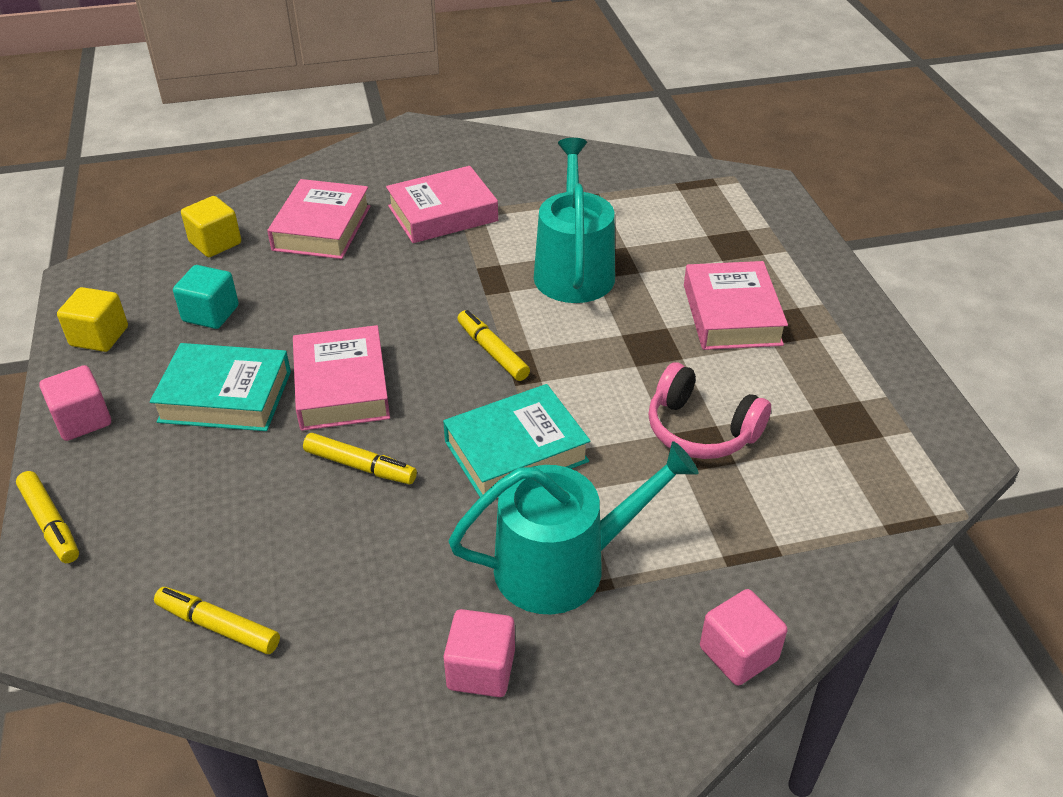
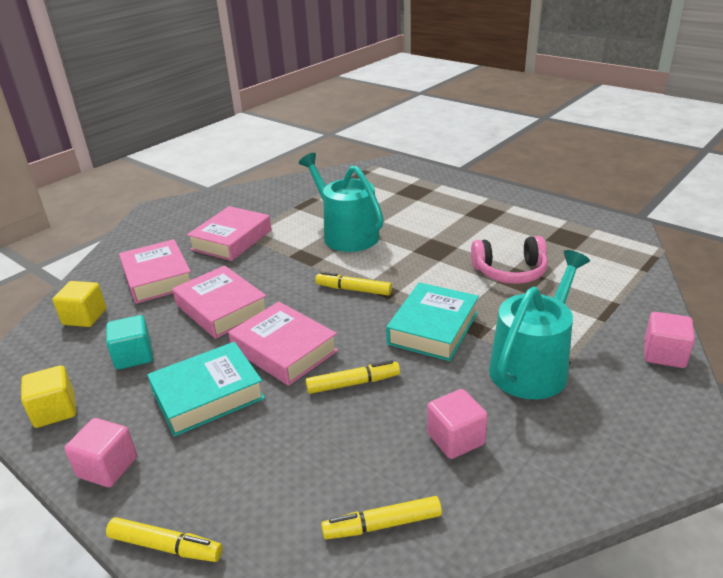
camera: 35 degrees left, 10 degrees down
pink cube [444,609,515,697] -> pink cube moved to [427,389,488,459]
pink book [684,261,788,350] -> pink book moved to [172,266,266,339]

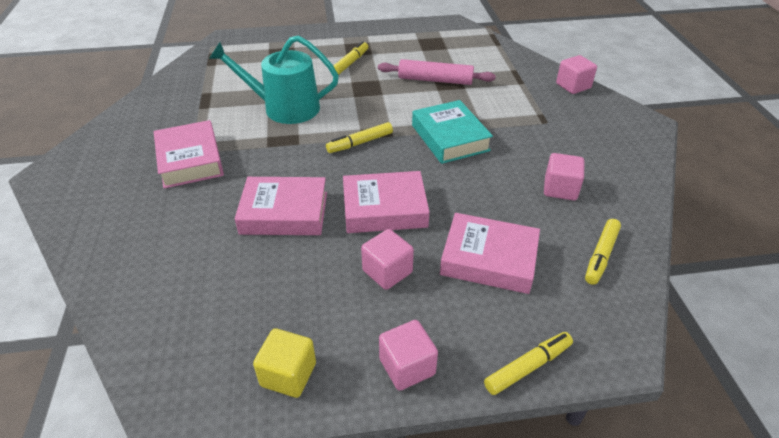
camera: 50 degrees left, 10 degrees up
yellow cube [53,281,106,327] -> none
turquoise cube [106,315,153,370] -> none
pink book [119,239,191,304] -> pink book moved to [440,213,540,294]
turquoise book [147,342,265,437] -> pink cube [361,229,414,290]
yellow marker [306,360,400,394] -> yellow marker moved to [333,41,368,75]
pink headphones [471,236,548,284] -> pink rolling pin [378,59,496,85]
turquoise watering can [489,250,590,399] -> none

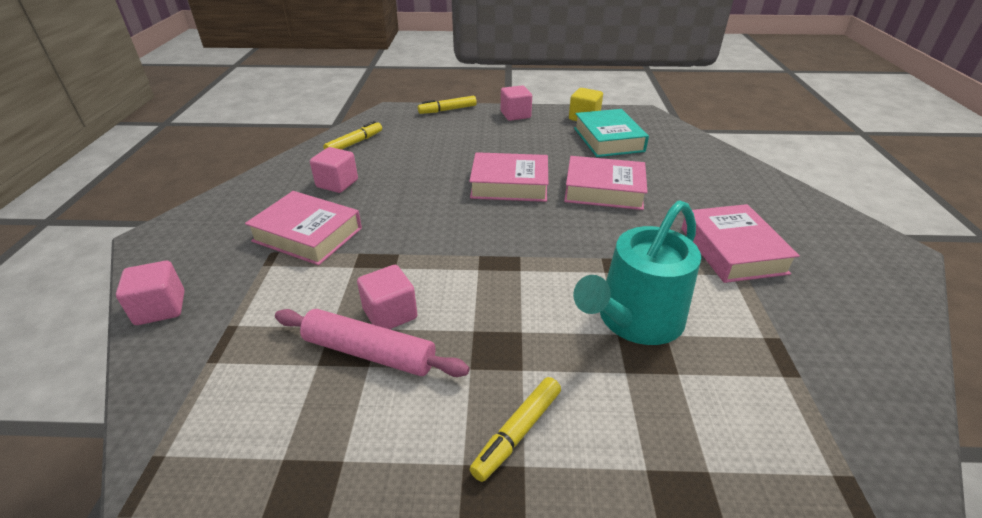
camera: 170 degrees left, 5 degrees down
turquoise watering can [209,35,339,124] -> turquoise watering can turned 120 degrees clockwise [573,200,701,345]
yellow marker [326,122,393,153] -> none
pink cube [361,229,414,290] -> pink cube moved to [357,265,418,329]
turquoise book [412,100,493,164] -> turquoise book moved to [574,109,649,157]
pink book [440,213,540,294] -> pink book moved to [245,191,362,265]

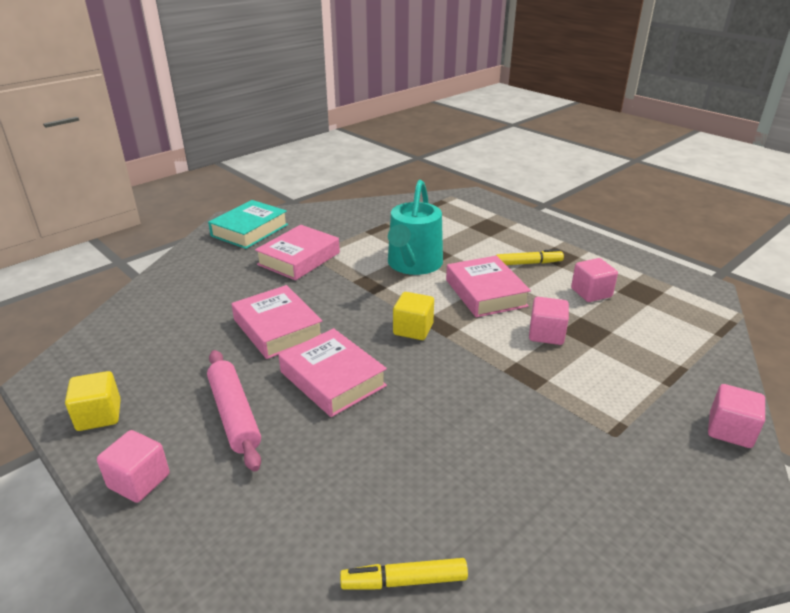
camera: 135 degrees left, 5 degrees down
pink book [245,191,362,265] -> pink book moved to [446,256,531,318]
pink rolling pin [275,309,470,377] -> pink rolling pin moved to [207,350,261,472]
pink cube [310,147,358,193] -> pink cube moved to [571,258,618,302]
yellow marker [418,96,477,114] -> none
turquoise watering can [573,200,701,345] -> turquoise watering can turned 105 degrees clockwise [388,180,443,275]
turquoise book [574,109,649,157] -> turquoise book moved to [208,200,288,249]
none -> yellow cube [393,292,434,340]

